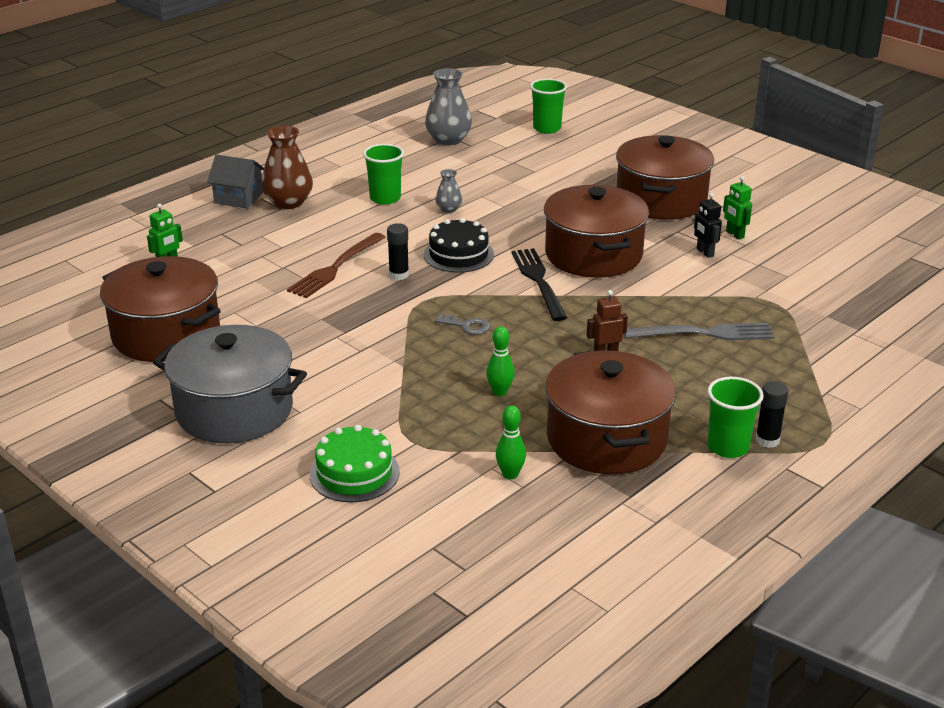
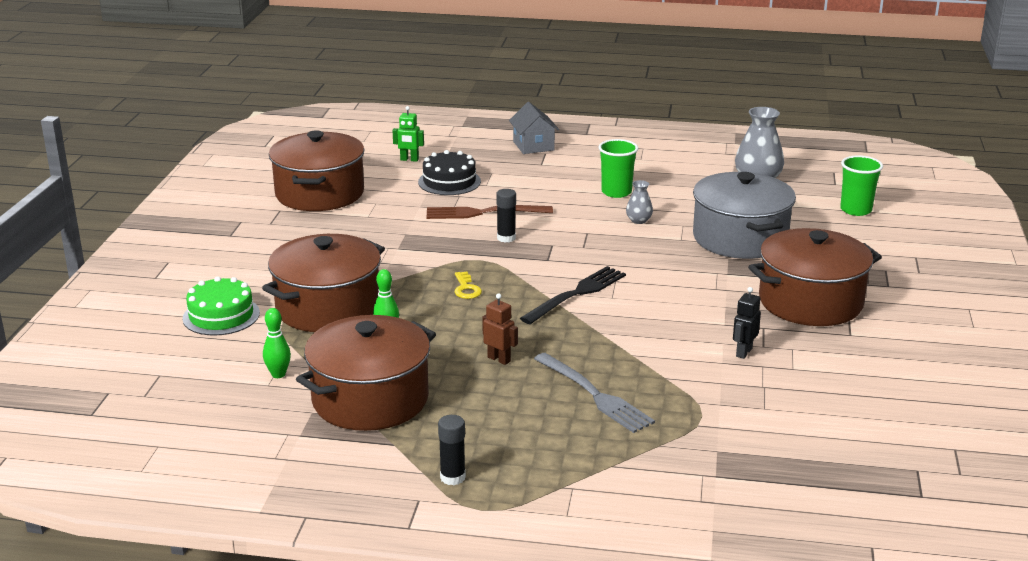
camera: 55 degrees right, 5 degrees down
grey pot [153,325,307,443] -> grey pot moved to [693,172,796,259]
brown vase [261,126,313,209] -> none
black cake [424,218,494,273] -> black cake moved to [418,150,481,195]
grey key [435,314,490,335] -> yellow key [455,271,482,299]
brown pot [544,185,649,278] -> brown pot moved to [262,234,385,332]
green cup [707,377,764,458] -> none
green robot [723,176,752,240] -> none

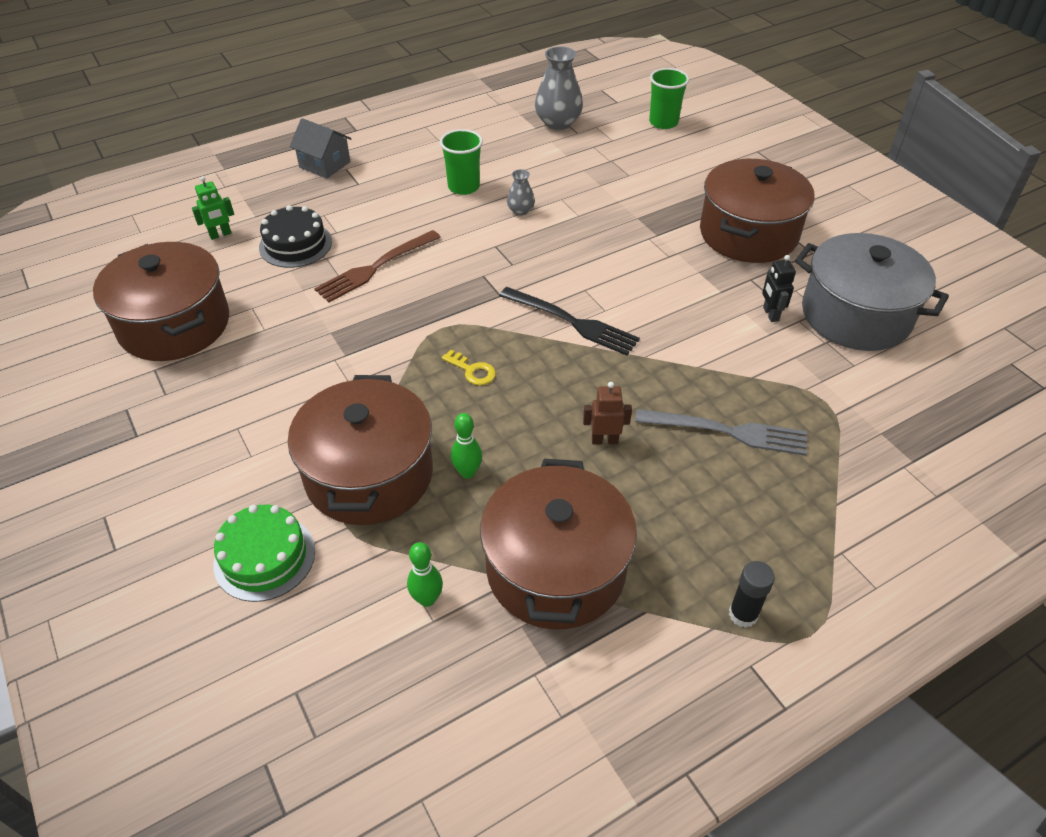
camera: 40 degrees left, 20 degrees up
black glue stick [496,189,516,243] -> none
black fork [520,266,626,324] -> black fork turned 120 degrees clockwise [499,287,640,356]
grey pot [693,172,796,259] -> grey pot moved to [795,233,949,351]

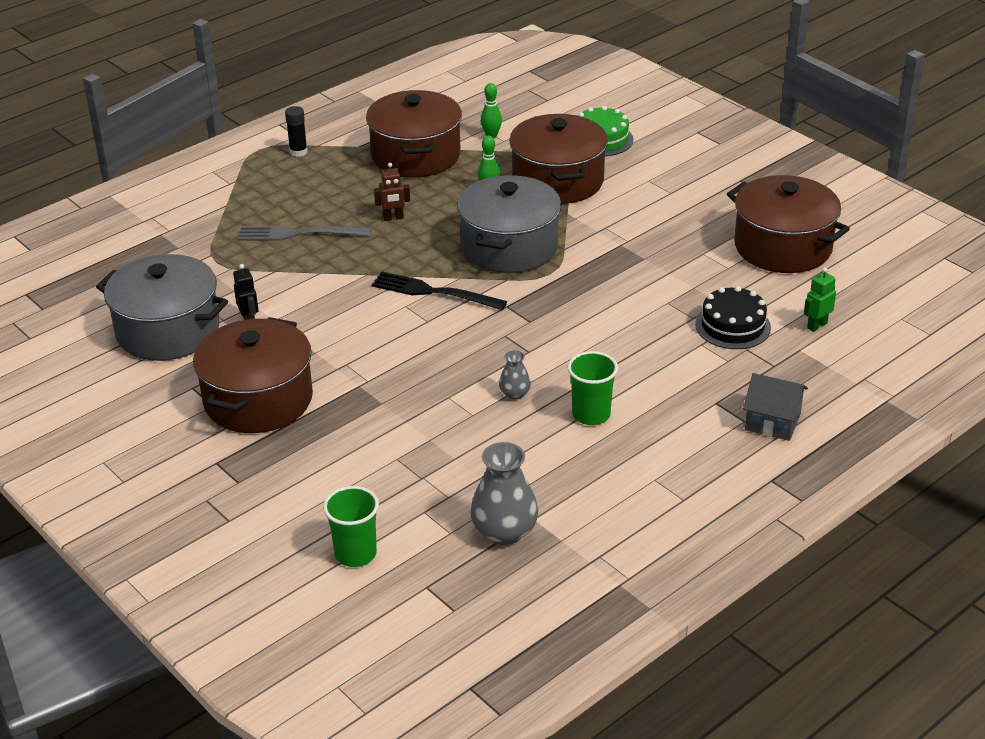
camera: 170 degrees right, 10 degrees down
brown fork [314,230,441,302] -> none
yellow key [442,350,496,386] -> grey pot [457,175,561,273]

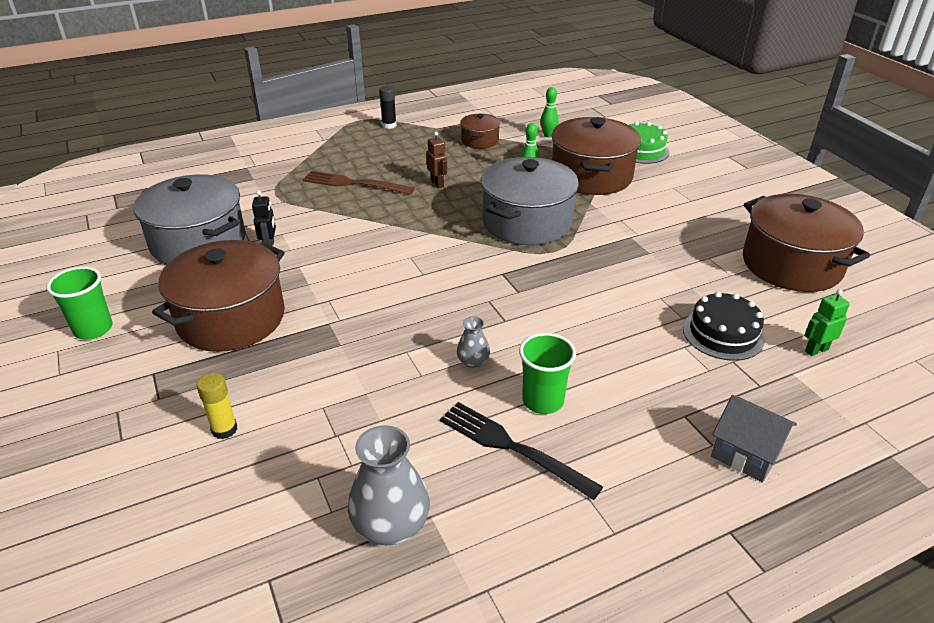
camera: 15 degrees right, 0 degrees up
grey fork [238,226,371,241] -> brown fork [302,171,415,195]
green cup [323,486,379,567] -> green cup moved to [47,266,113,340]
brown pot [366,90,462,178] -> brown pot [460,114,500,149], size x0.50
black fork [372,271,507,310] -> black fork moved to [440,402,603,500]
brown robot [374,163,410,221] -> brown robot turned 120 degrees counterclockwise [427,131,447,188]
none -> yellow glue stick [197,373,237,439]

